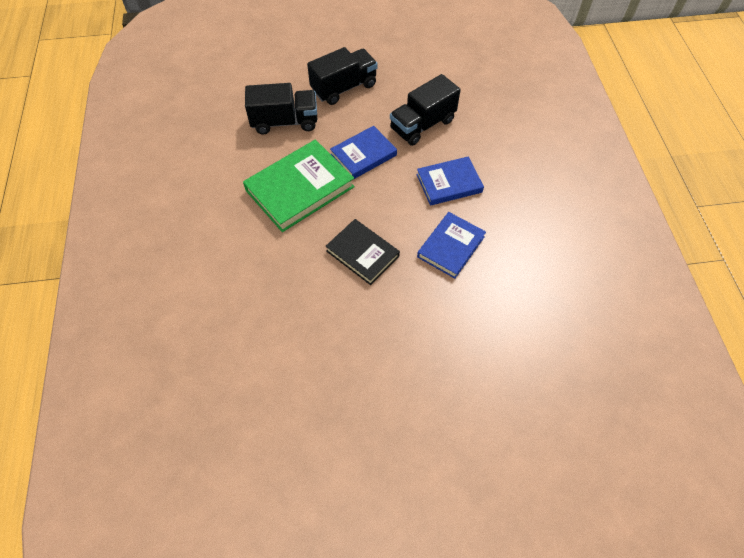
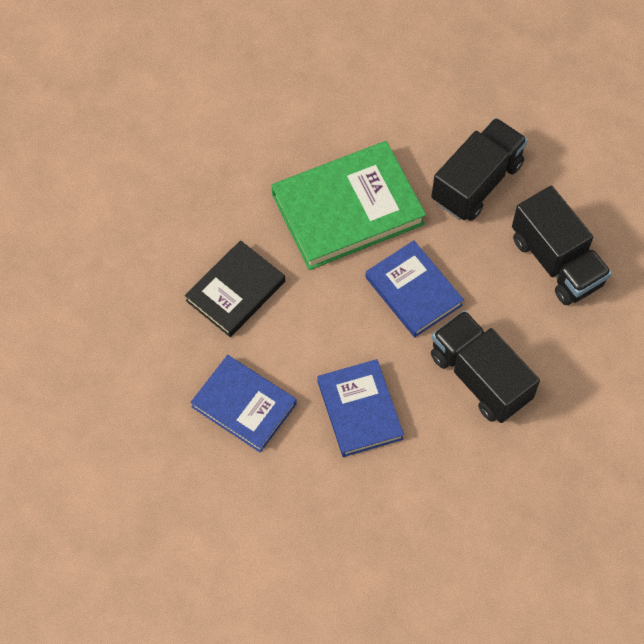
camera: 90 degrees right, 5 degrees up
green book [243,139,355,232] -> green book turned 75 degrees counterclockwise [271,141,426,270]
black truck [245,83,317,135] -> black truck turned 135 degrees counterclockwise [431,118,528,221]

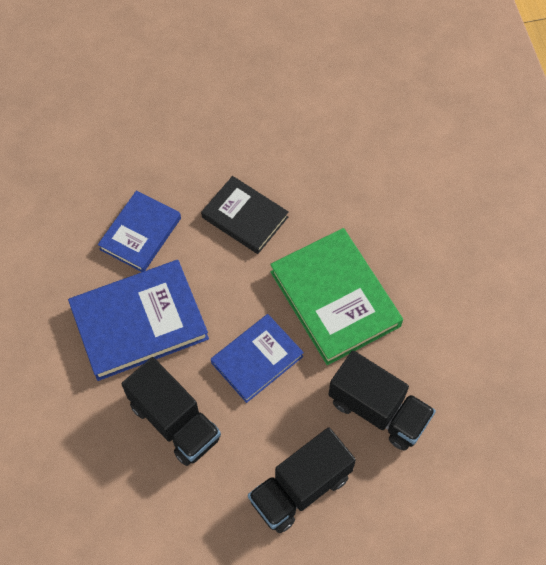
camera: 85 degrees right, 0 degrees up
blue book [318,359,404,457] -> blue book [68,260,209,381], size x1.58
black truck [431,310,540,423] -> black truck turned 90 degrees clockwise [122,357,221,466]

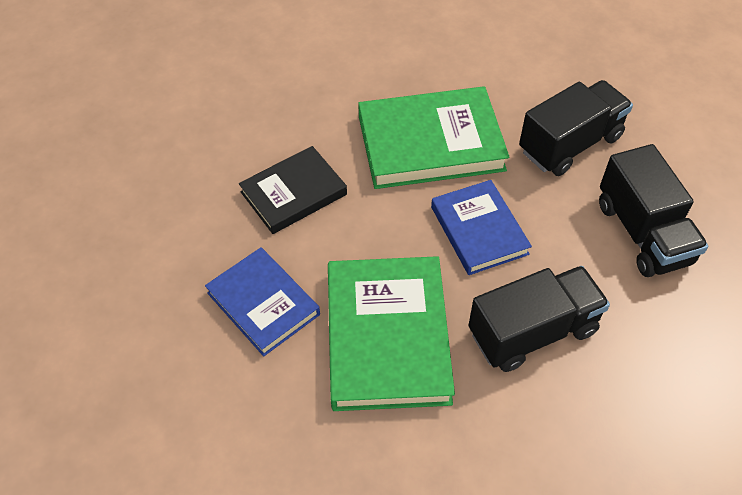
camera: 70 degrees left, 10 degrees down
blue book [68,260,209,381] -> green book [328,256,455,411]

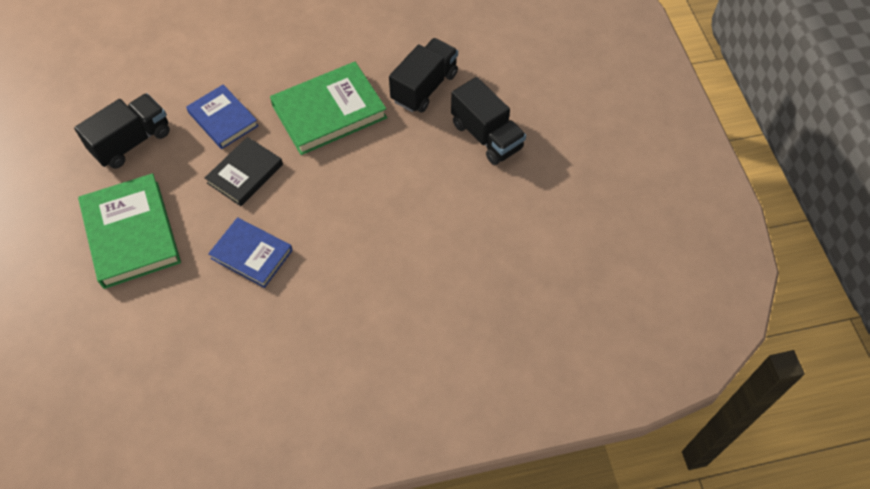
camera: 20 degrees left, 5 degrees up
green book [328,256,455,411] -> green book moved to [78,173,181,289]
blue book [431,180,532,275] -> blue book moved to [186,84,259,149]
black truck [469,266,610,372] -> black truck moved to [74,93,170,169]

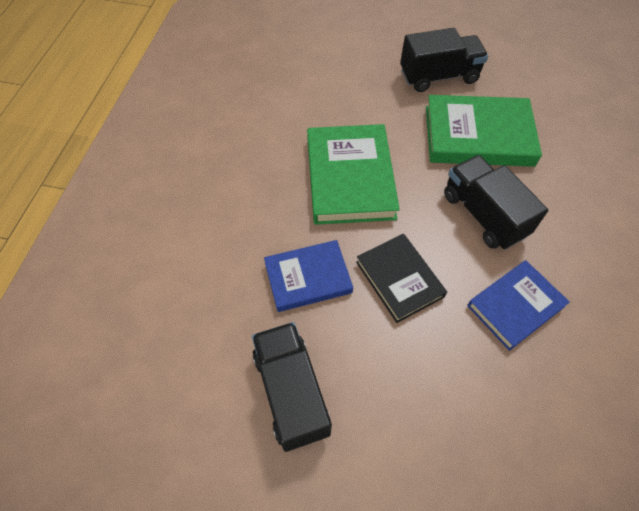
camera: 65 degrees left, 0 degrees up
green book [78,173,181,289] -> green book moved to [426,95,542,167]
black truck [389,38,458,113] -> black truck moved to [444,155,548,250]

